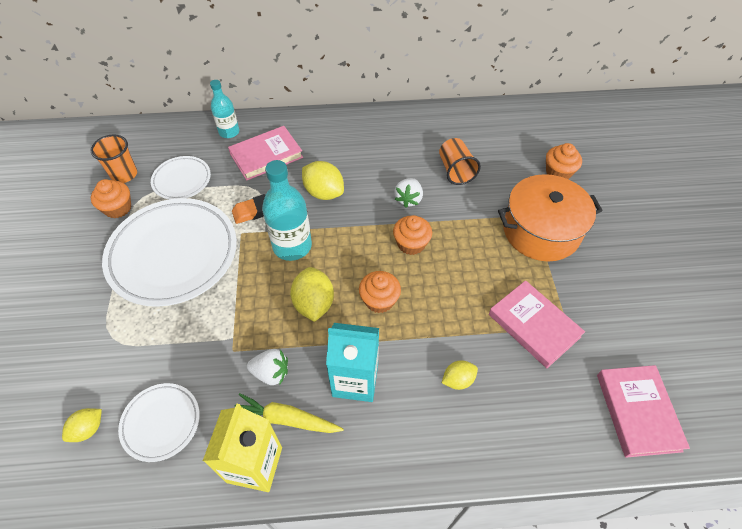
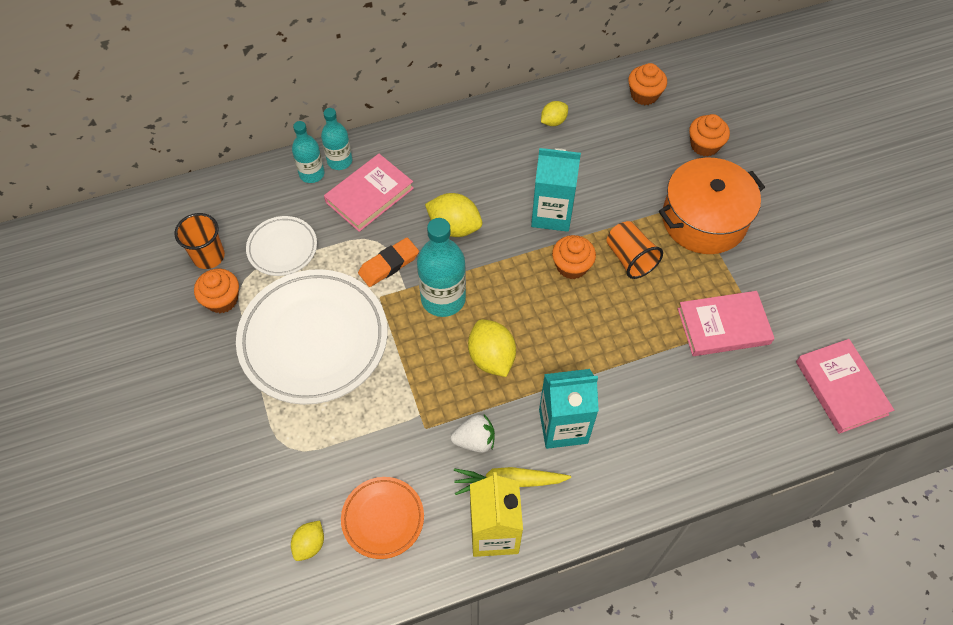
camera: 15 degrees left, 5 degrees up
white plate [118,383,200,462] -> orange plate [341,477,424,559]
orange cupcake [359,271,401,313] -> orange cupcake moved to [628,63,667,105]
white strawberry [394,178,423,208] -> turquoise carton [531,148,581,232]
orange cup [439,138,481,185] -> orange cup moved to [607,221,663,279]
yellow lemon [442,360,478,390] -> yellow lemon moved to [541,101,568,126]
pink book [489,280,585,368] -> pink book turned 45 degrees counterclockwise [678,291,774,356]
none -> turquoise bottle [321,108,352,170]

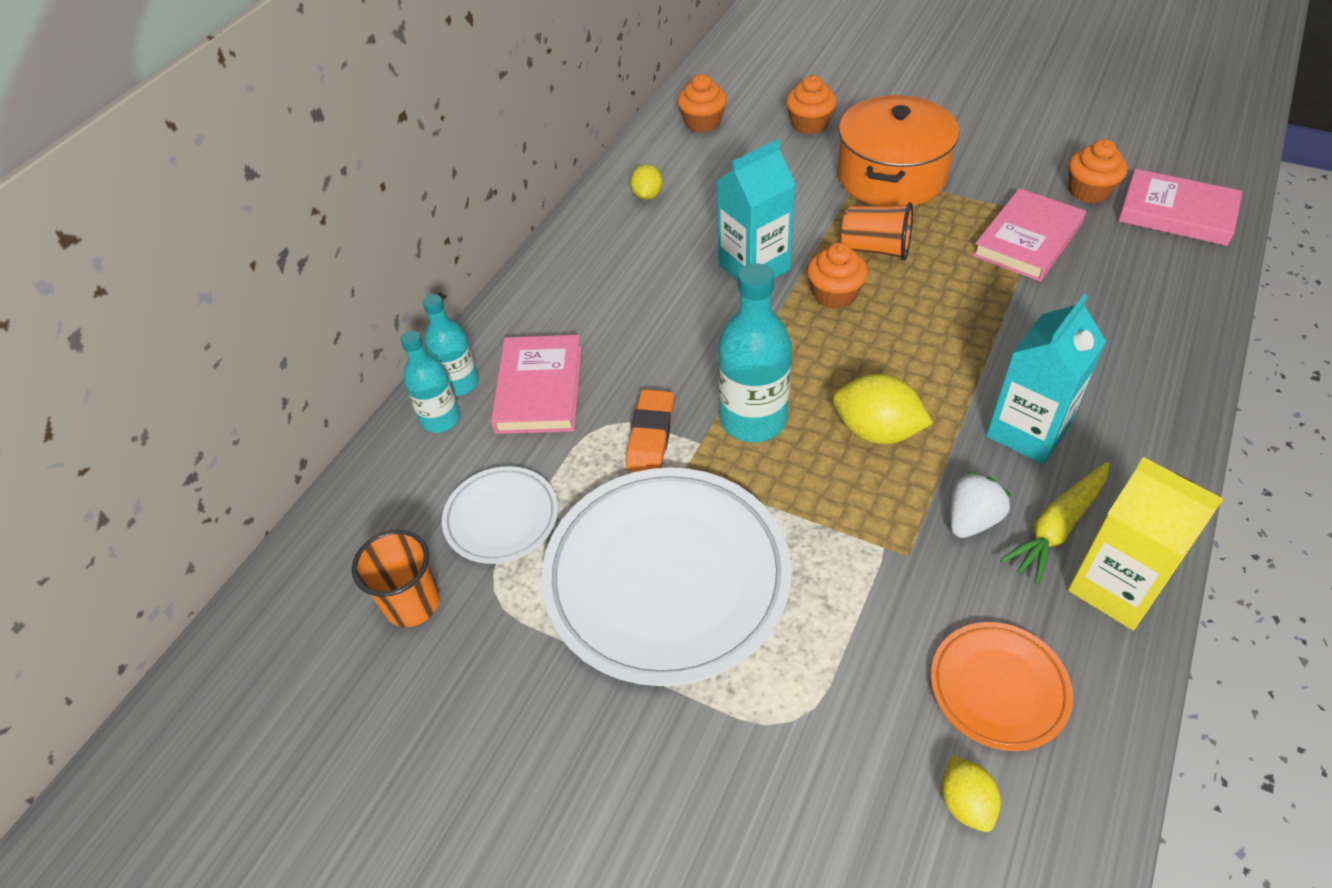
camera: 40 degrees left, 10 degrees down
orange cupcake [194,269,239,313] -> orange cupcake moved to [1068,139,1128,203]
yellow lemon [425,193,482,237] -> none

